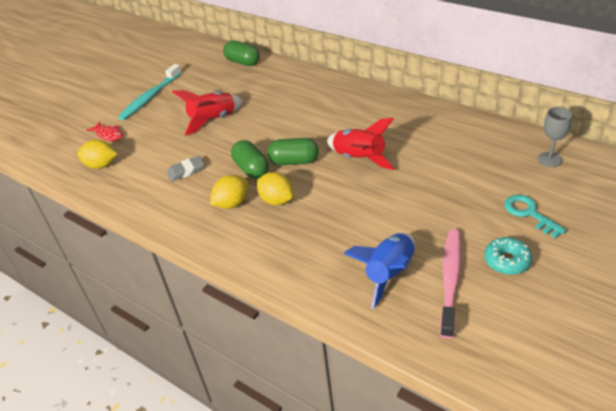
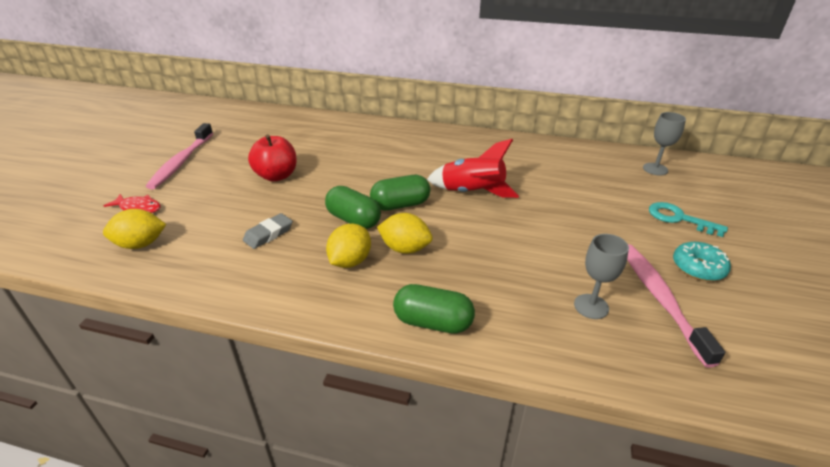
camera: 25 degrees left, 5 degrees down
turquoise toothbrush [118,64,182,120] -> pink toothbrush [146,123,213,190]
red rocket [172,90,243,136] -> red apple [248,134,297,182]
green capsule [223,40,260,66] -> green capsule moved to [393,284,475,334]
blue rocket [343,233,415,309] -> grey goblet [574,234,629,319]

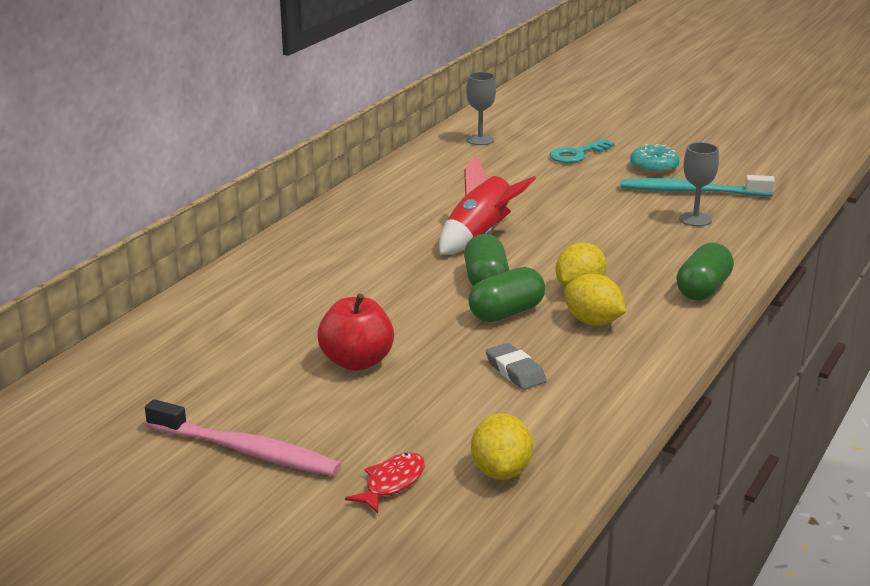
camera: 75 degrees left, 10 degrees down
pink toothbrush [627,244,725,368] -> turquoise toothbrush [620,175,775,196]

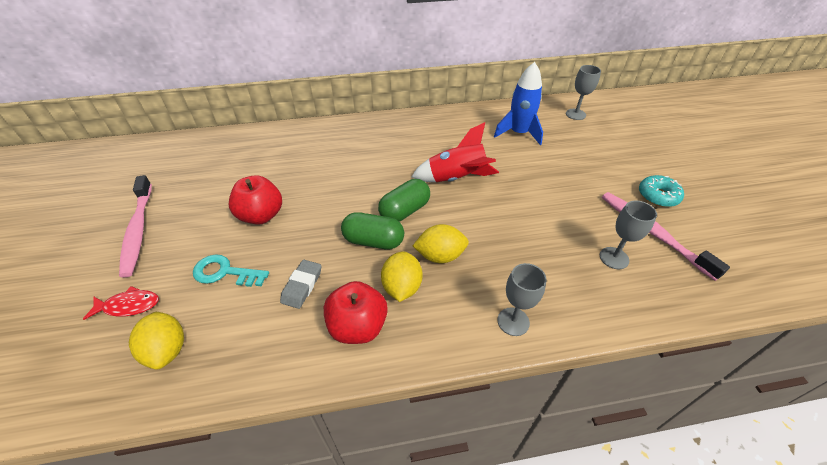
camera: 50 degrees right, 20 degrees up
yellow lemon [471,413,533,480] -> yellow lemon turned 75 degrees counterclockwise [129,312,184,370]
turquoise key [549,139,615,163] -> turquoise key moved to [193,254,269,287]
turquoise toothbrush [620,175,775,196] -> pink toothbrush [602,192,730,281]
green capsule [676,243,734,300] -> grey goblet [497,263,547,336]
none -> red apple [324,281,388,344]
none -> blue rocket [494,62,543,145]

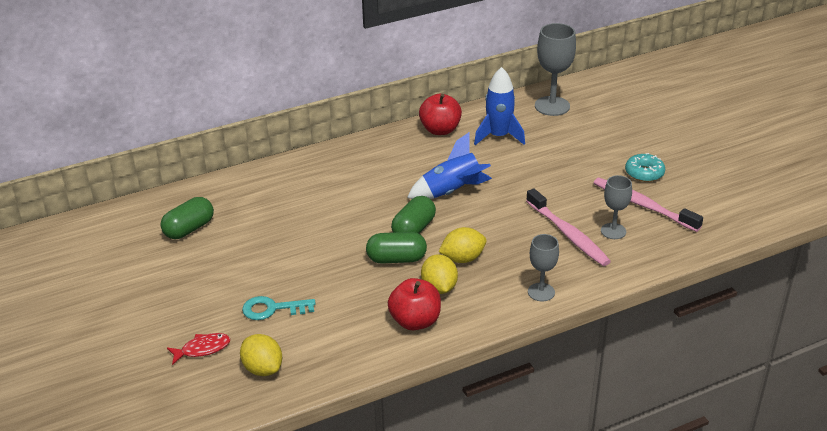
camera: 15 degrees left, 10 degrees down
pink toothbrush [119,175,152,278] -> pink toothbrush moved to [526,188,611,266]
red apple [229,175,282,225] -> red apple moved to [419,94,462,135]
grey eraser [280,260,322,309] -> none
red rocket [412,122,499,182] -> blue rocket [407,132,492,199]
grey goblet [566,65,601,120] -> grey goblet [535,23,576,116], size x1.63
none -> green capsule [161,197,214,239]

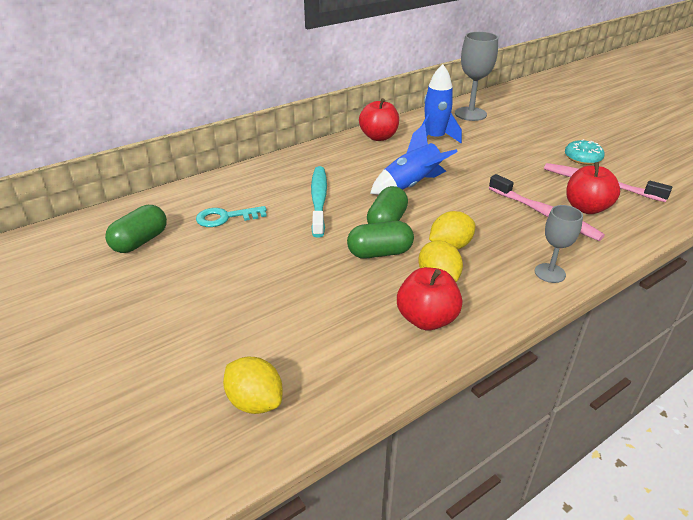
camera: 10 degrees left, 0 degrees up
red fish [167,333,230,365] -> none
turquoise key [242,296,316,320] -> turquoise key moved to [196,206,267,227]
grey goblet [601,175,632,239] -> red apple [566,162,620,214]
none -> turquoise toothbrush [311,166,327,238]

